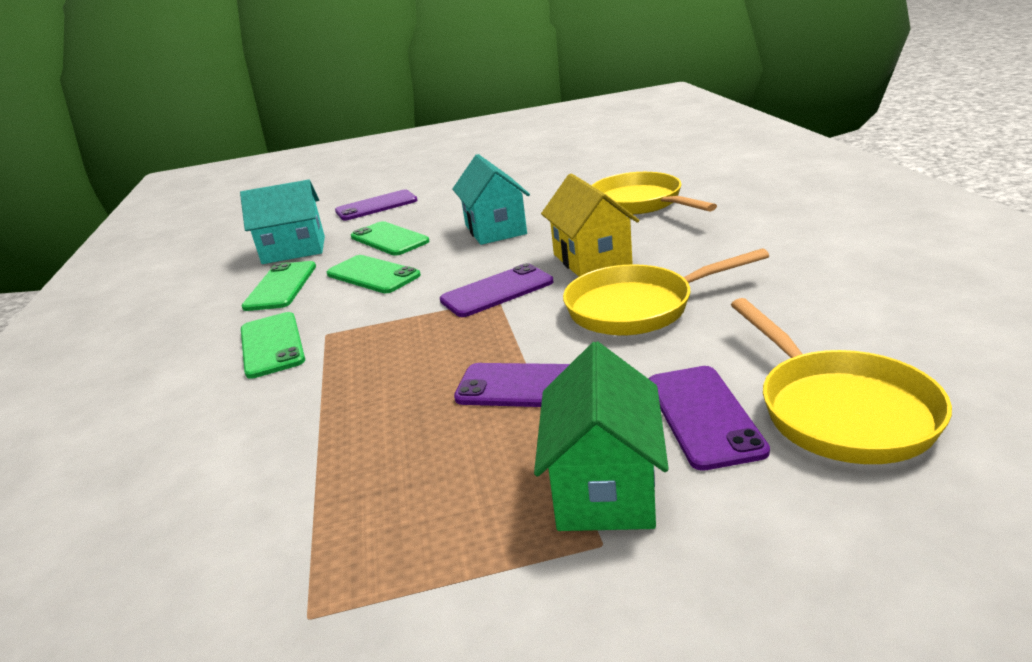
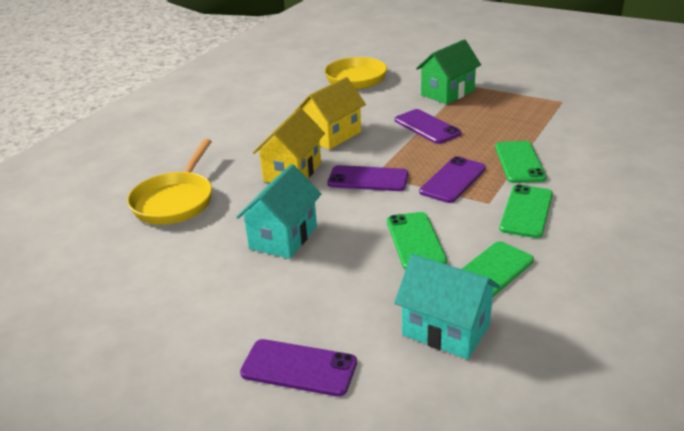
camera: 140 degrees left, 5 degrees up
green phone [351,221,430,256] -> green phone moved to [495,141,546,183]
yellow pan [563,249,769,335] -> yellow house [296,77,366,150]
purple phone [649,366,770,471] -> purple phone moved to [419,156,486,203]

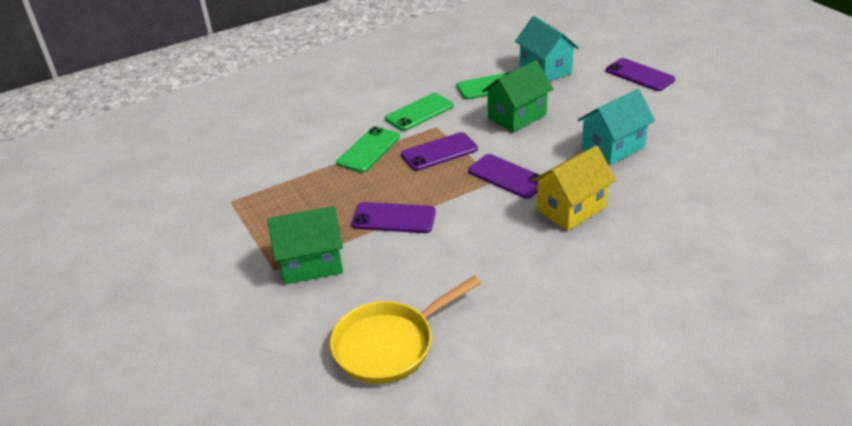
camera: 150 degrees left, 5 degrees up
yellow pan [127,139,212,225] -> none
yellow house [296,77,366,150] -> none
green phone [387,212,447,270] -> green house [482,60,553,133]
purple phone [395,109,461,144] -> purple phone turned 75 degrees counterclockwise [351,202,436,233]

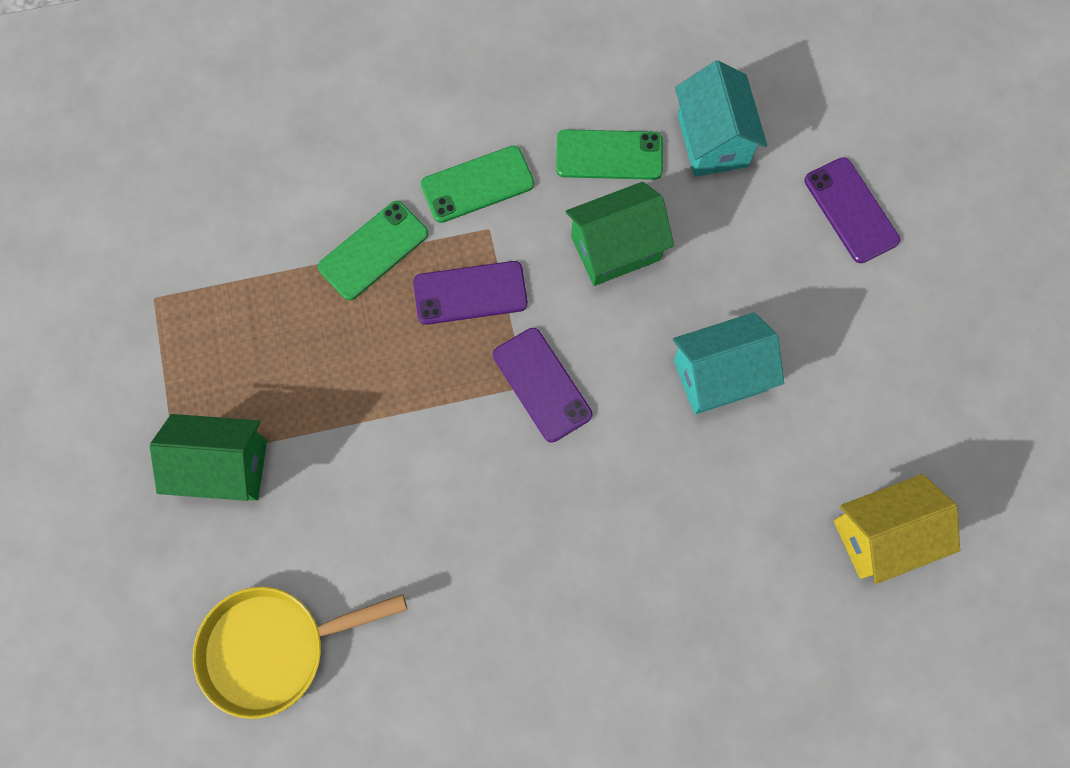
camera: 15 degrees right, 35 degrees up
purple phone [351,202,436,233] -> none
yellow house [531,145,616,231] -> yellow house moved to [834,474,960,584]

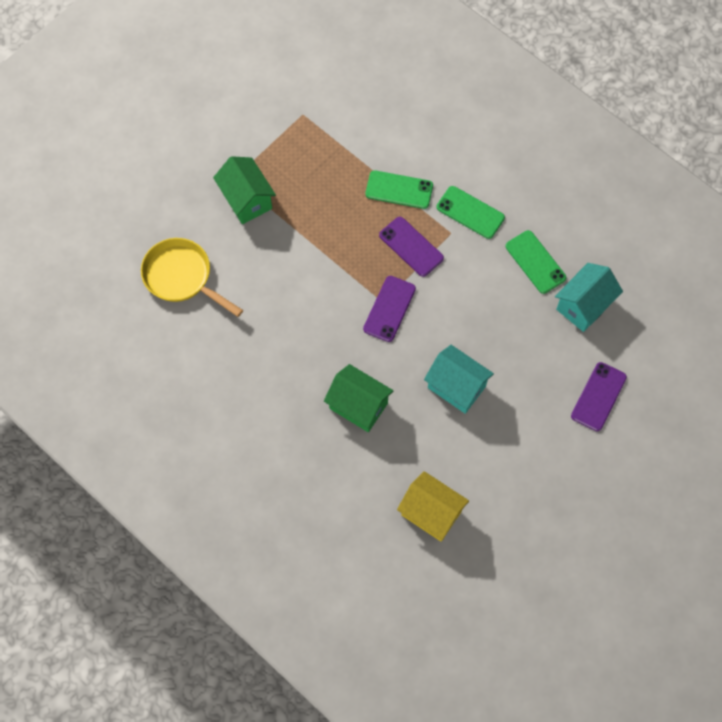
camera: 55 degrees right, 5 degrees down
green house [566,182,674,286] -> green house moved to [324,364,394,432]

